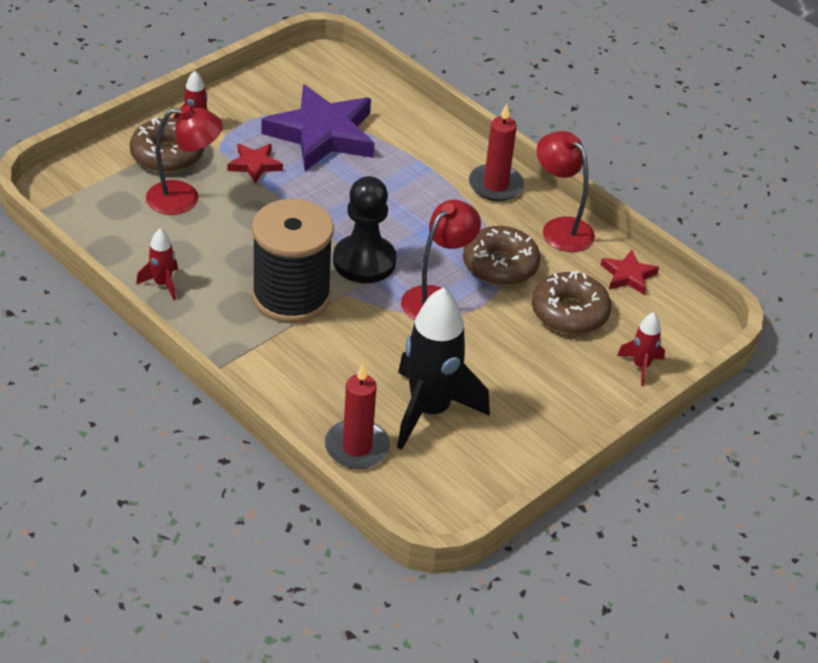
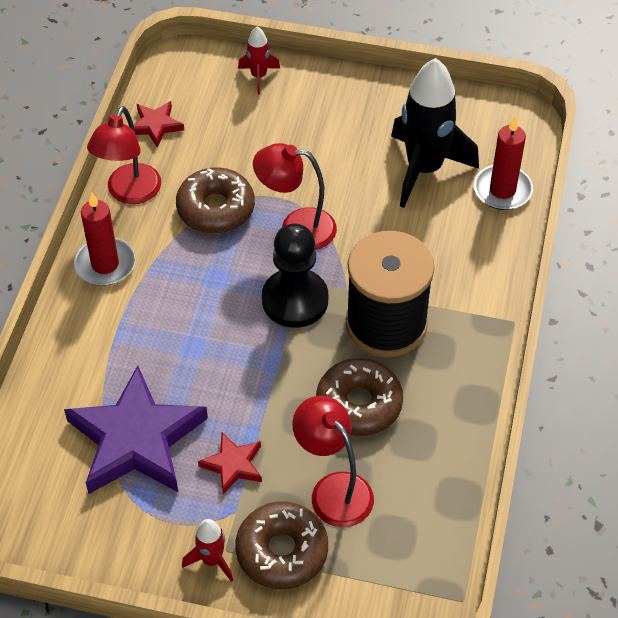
camera: 120 degrees left, 10 degrees up
red rocket [136,229,178,300] -> none
brown donut [532,271,611,334] -> brown donut moved to [316,358,403,436]

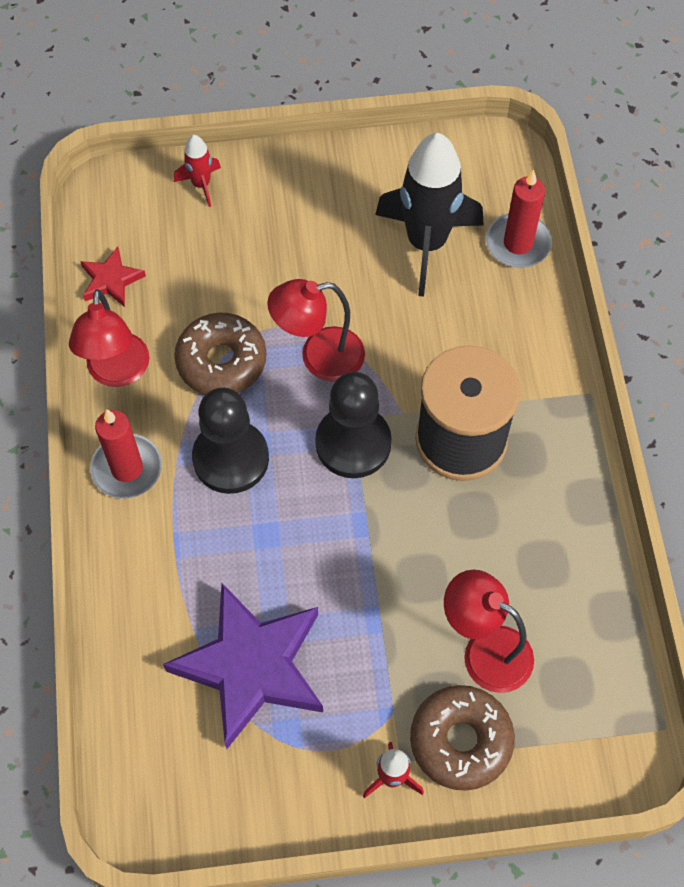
camera: 20 degrees left, 10 degrees up
red star [198,432,262,495] -> none
brown donut [316,358,403,436] -> none
none -> black pawn [192,388,269,494]

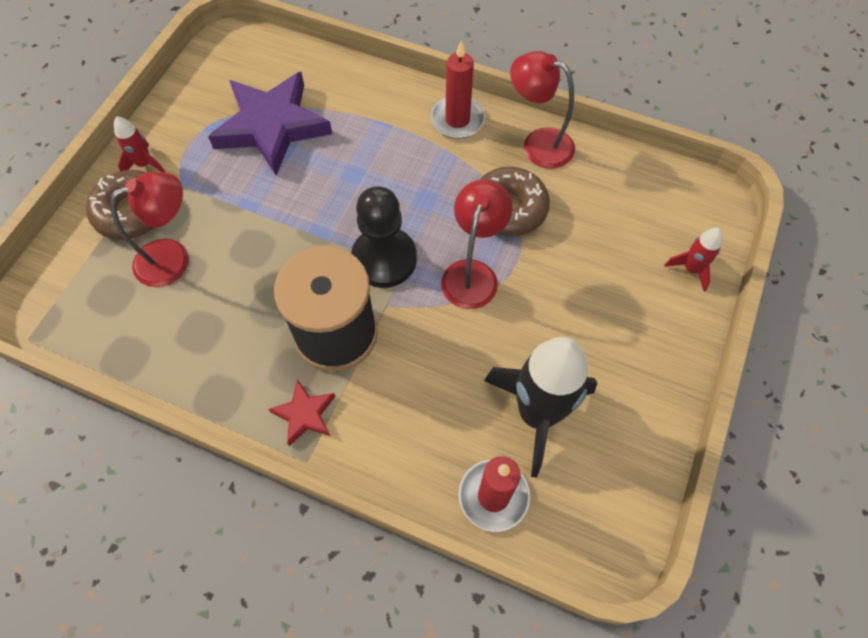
camera: 120 degrees right, 0 degrees up
red star [80,247,146,307] -> red star moved to [268,379,336,446]
black pawn [192,388,269,494] -> none

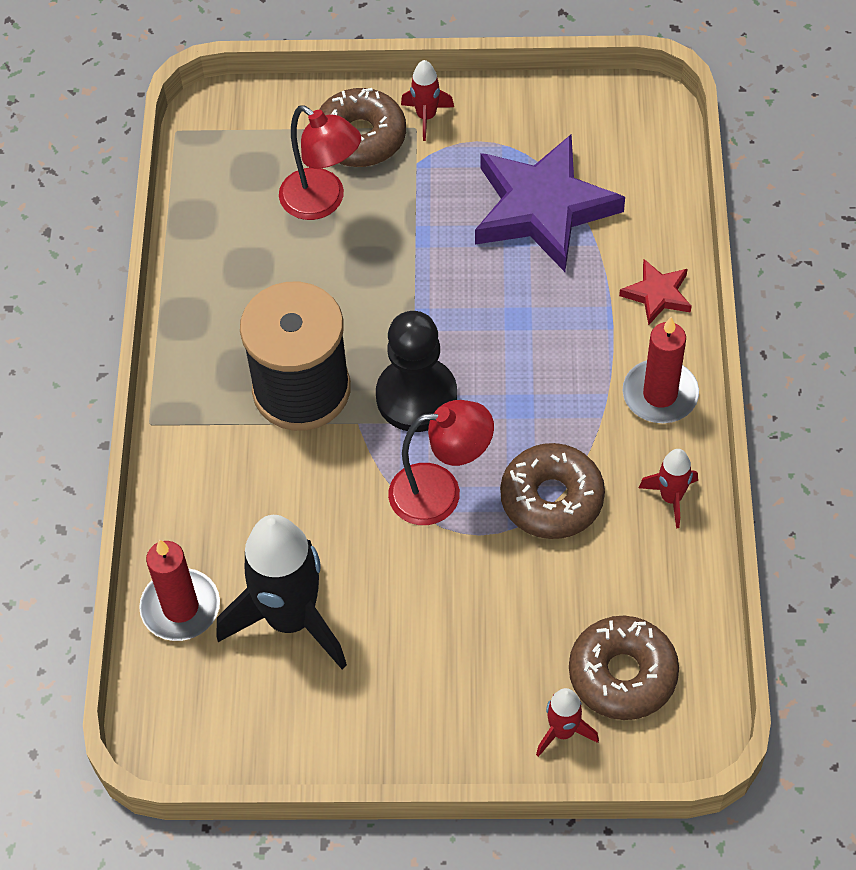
camera: 70 degrees right, 5 degrees down
red star [268,379,336,446] -> red star moved to [619,259,692,325]
red lamp [510,51,575,169] -> red rocket [639,449,698,528]
none -> brown donut [569,616,679,720]

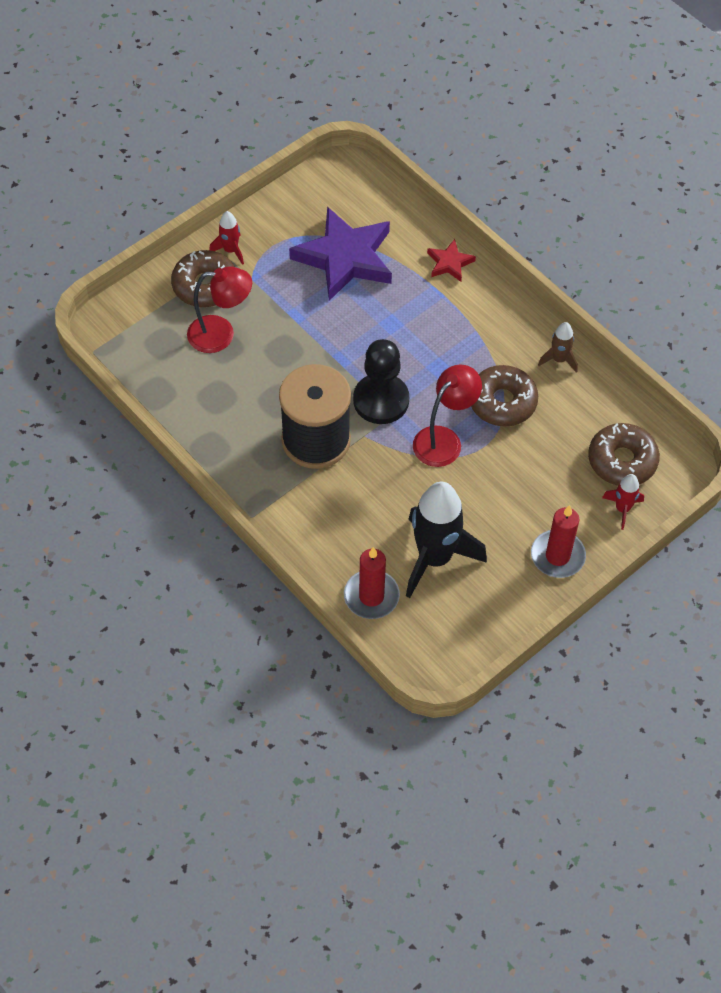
camera: 45 degrees left, 0 degrees up
red candle [623,317,699,423] -> red candle moved to [531,505,586,578]
red rocket [639,449,698,528] -> brown rocket [538,322,578,373]

